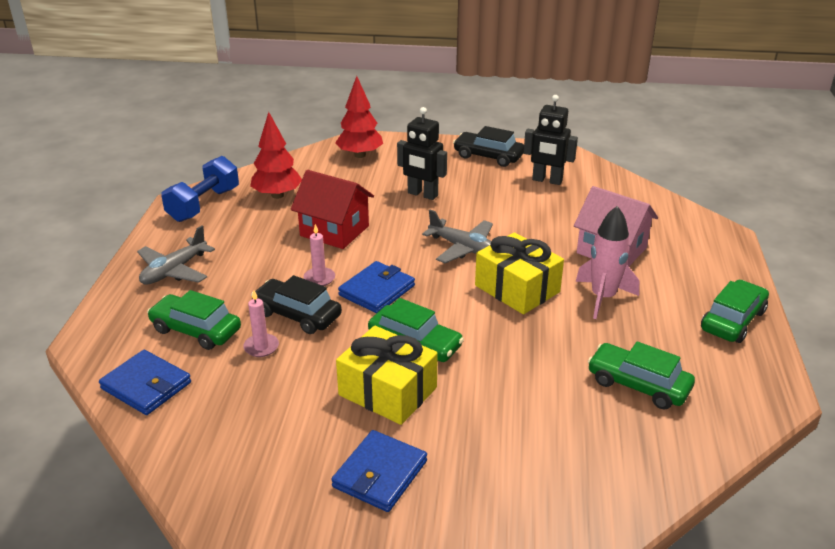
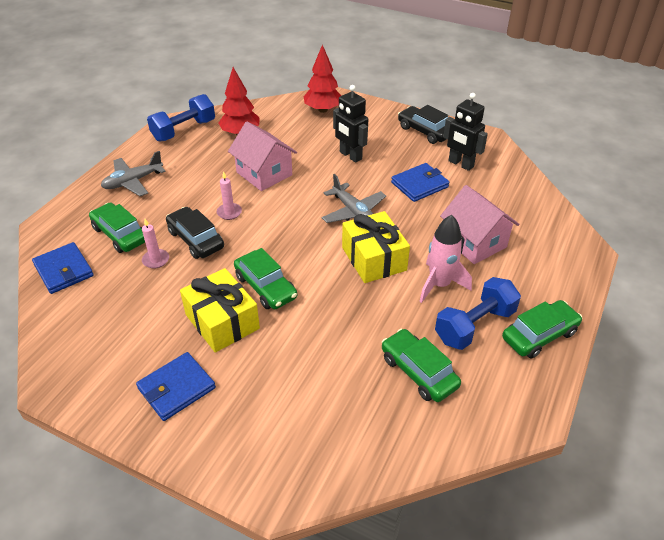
camera: 20 degrees right, 10 degrees up
red house [291,170,374,249] -> pink house [228,122,297,191]
blue wallet [338,261,415,313] -> blue wallet moved to [391,163,450,202]
none -> blue dumbbell [435,277,521,350]

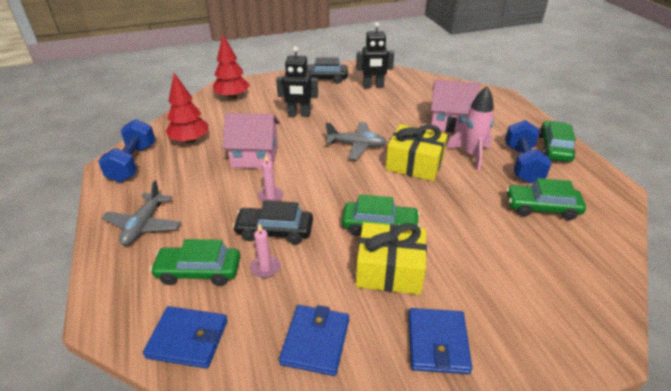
camera: 45 degrees left, 5 degrees down
blue wallet [391,163,450,202] -> blue wallet moved to [279,305,349,376]

